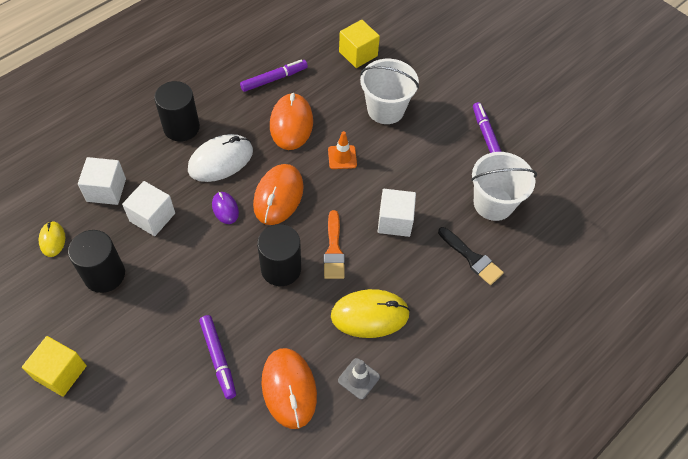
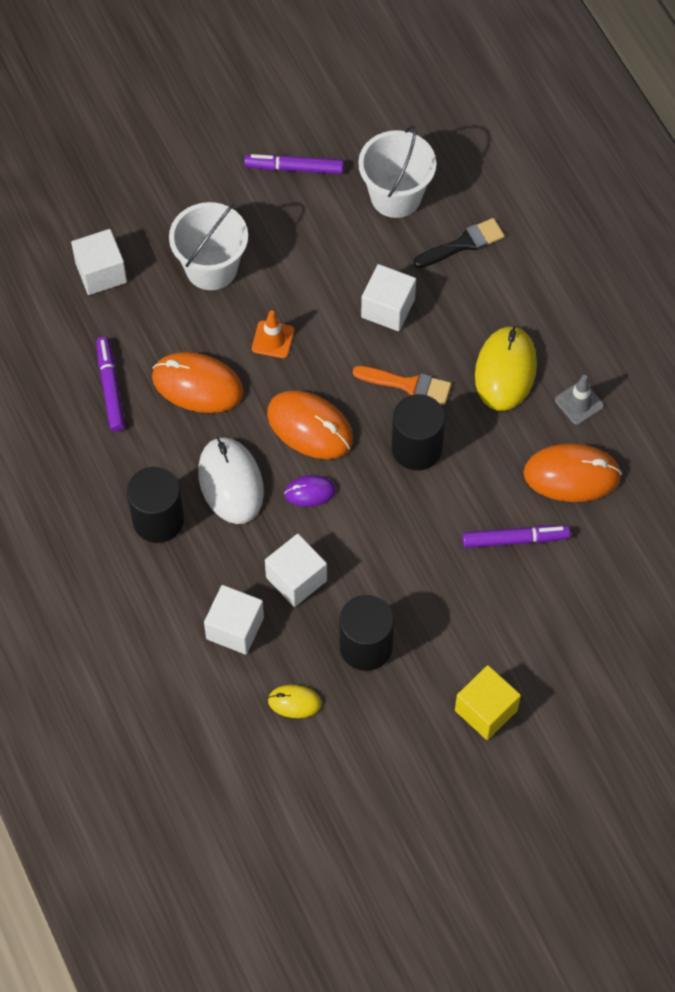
camera: 70 degrees left, 5 degrees up
yellow cube [339,20,380,68] -> white cube [71,229,127,295]

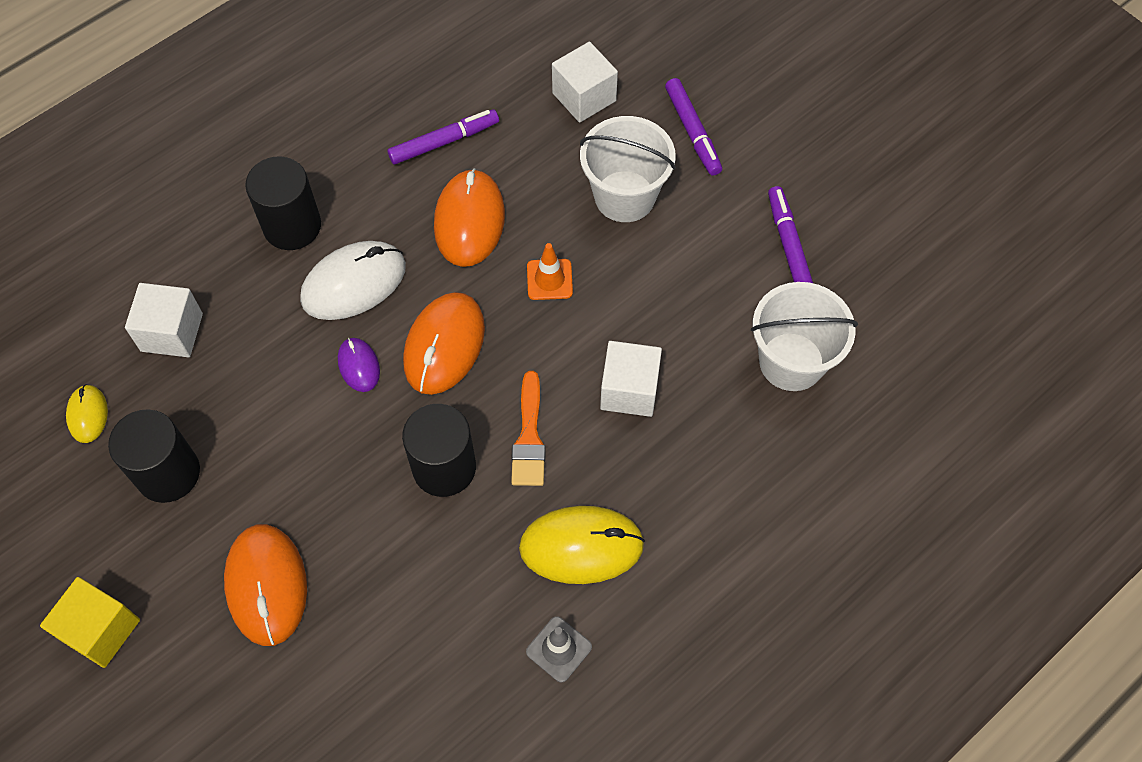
camera: 75 degrees right, 0 degrees up
white cube [265,534,327,607] -> none
black brush [413,218,505,268] -> none
purple marker [462,525,570,548] -> purple marker moved to [665,78,722,176]
orange mouse [523,443,622,502] -> orange mouse moved to [224,524,307,646]

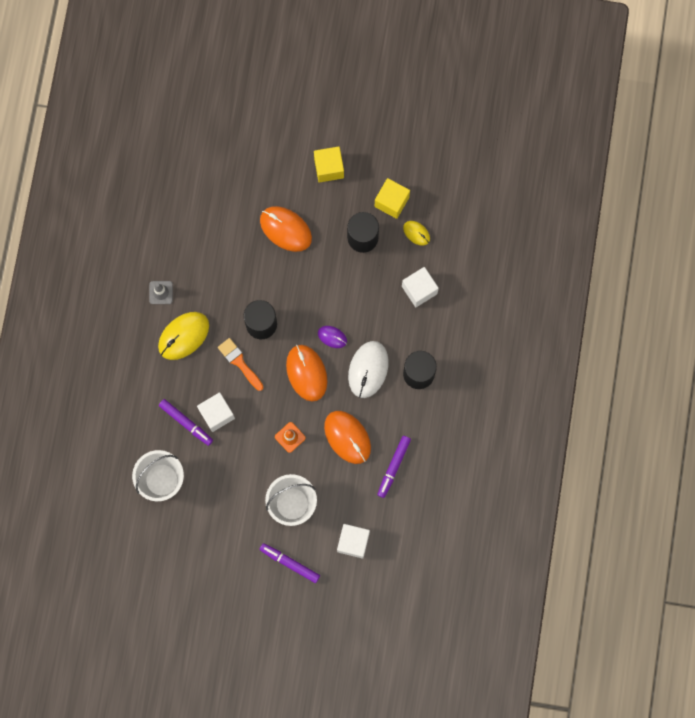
camera: 140 degrees right, 15 degrees up
purple marker [768,186,813,283] -> purple marker moved to [159,399,213,446]
none -> yellow cube [375,178,410,219]

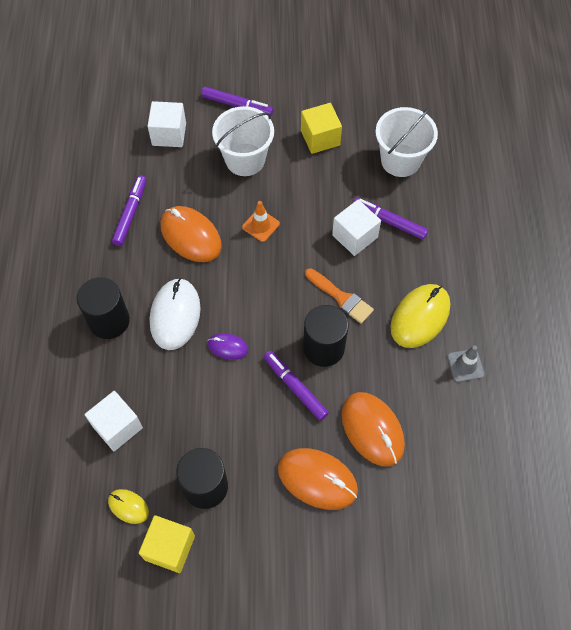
camera: 170 degrees right, 15 degrees down
orange mouse [286,345,327,402] -> orange mouse moved to [342,392,405,467]
yellow cube [314,146,344,182] -> yellow cube moved to [301,103,342,154]
none -> purple marker [264,351,329,421]

